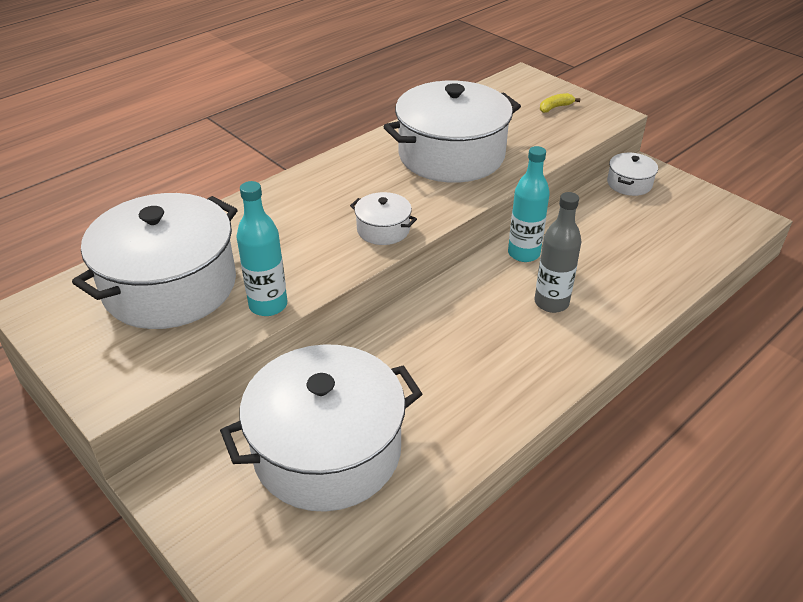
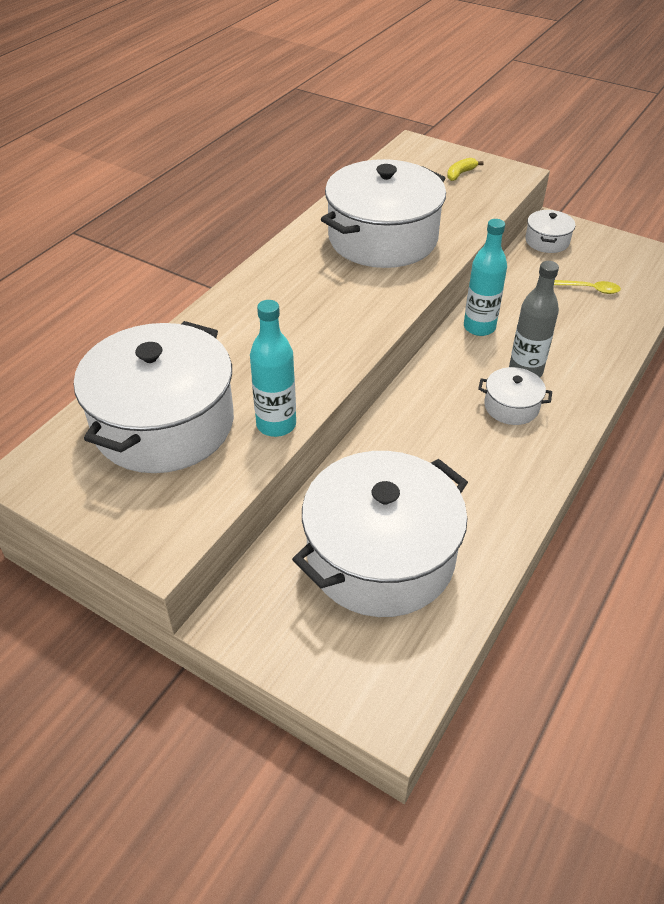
camera: 15 degrees left, 5 degrees up
white pot [350,192,417,245] -> white pot moved to [478,367,552,425]
none -> yellow spoon [554,280,621,294]

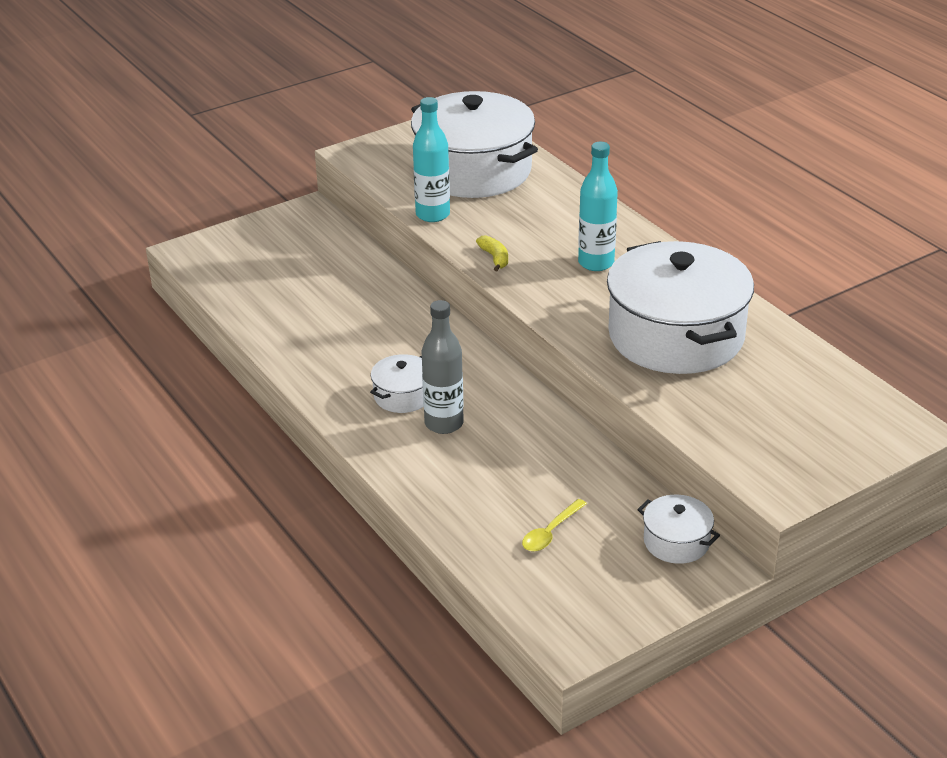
camera: 115 degrees right, 10 degrees down
white pot [292,451,468,617] -> none
yellow banana [447,158,483,181] -> yellow banana moved to [476,235,508,271]
turquoise bottle [464,219,507,336] -> turquoise bottle moved to [578,142,618,271]

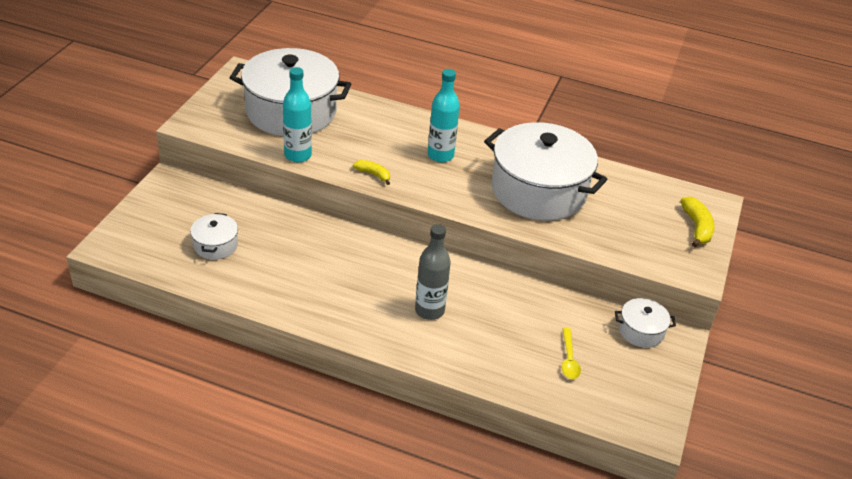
camera: 40 degrees left, 5 degrees up
white pot [370,354,424,413] -> white pot moved to [190,213,238,260]
none -> yellow banana [681,197,715,247]

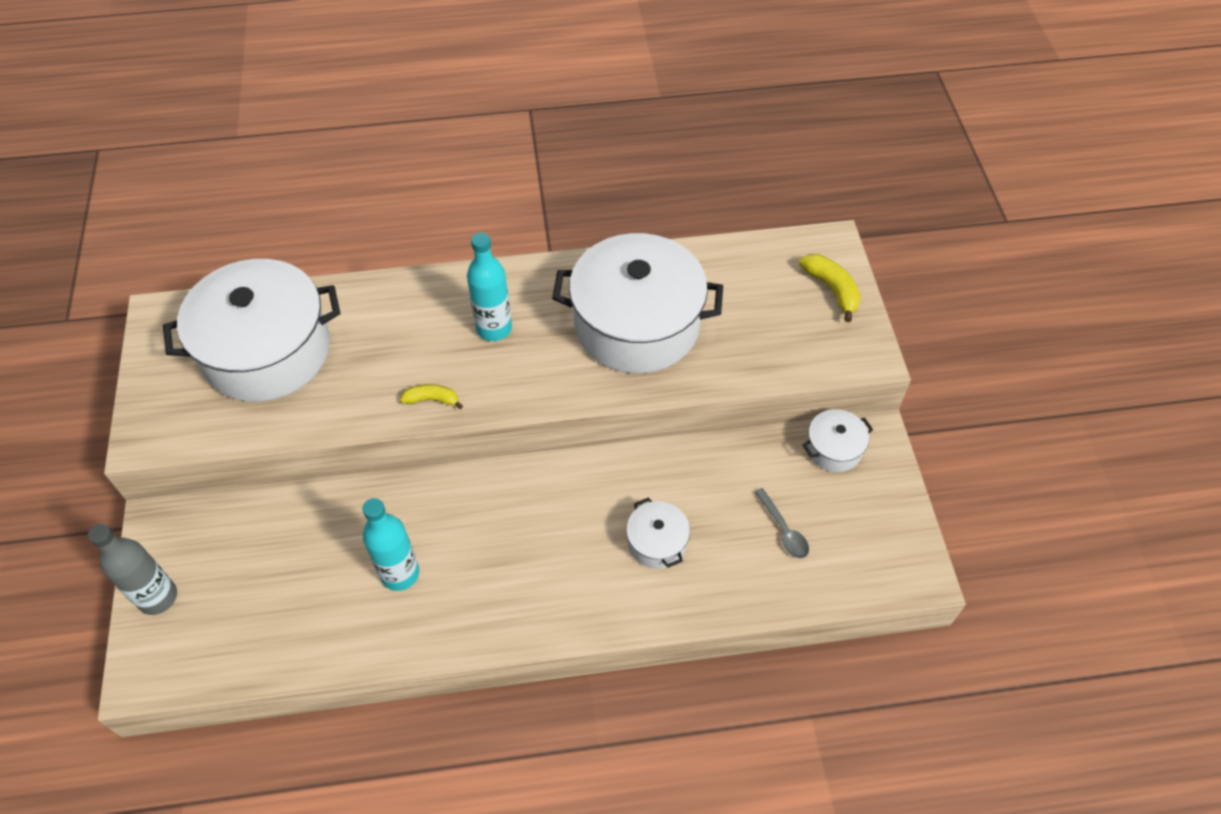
camera: 25 degrees left, 15 degrees up
white pot [190,213,238,260] -> white pot moved to [626,497,690,569]
turquoise bottle [283,67,312,162] -> turquoise bottle moved to [362,498,419,591]
grey bottle [415,224,451,320] -> grey bottle moved to [88,524,177,615]
yellow spoon [562,328,581,379] -> grey spoon [754,488,809,558]

